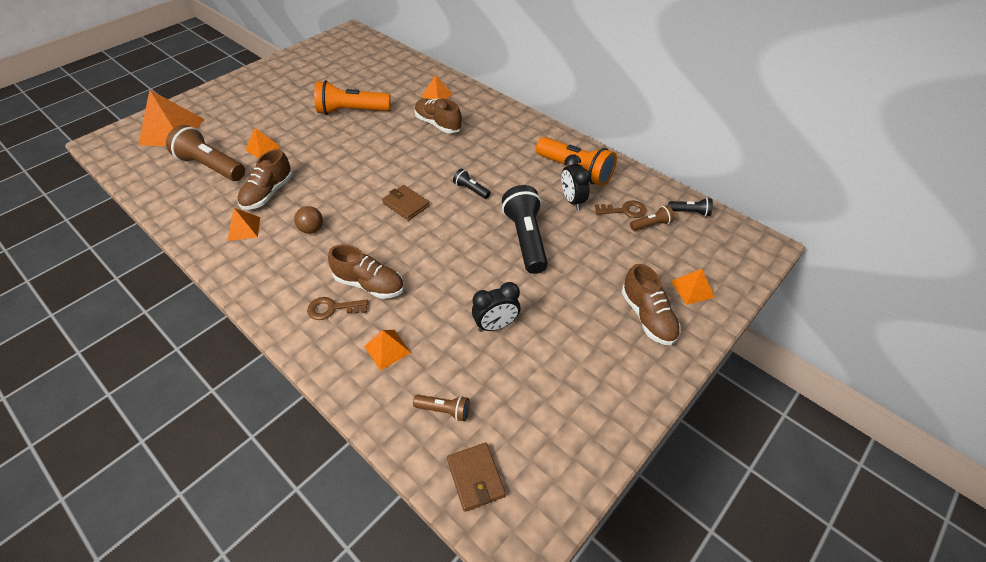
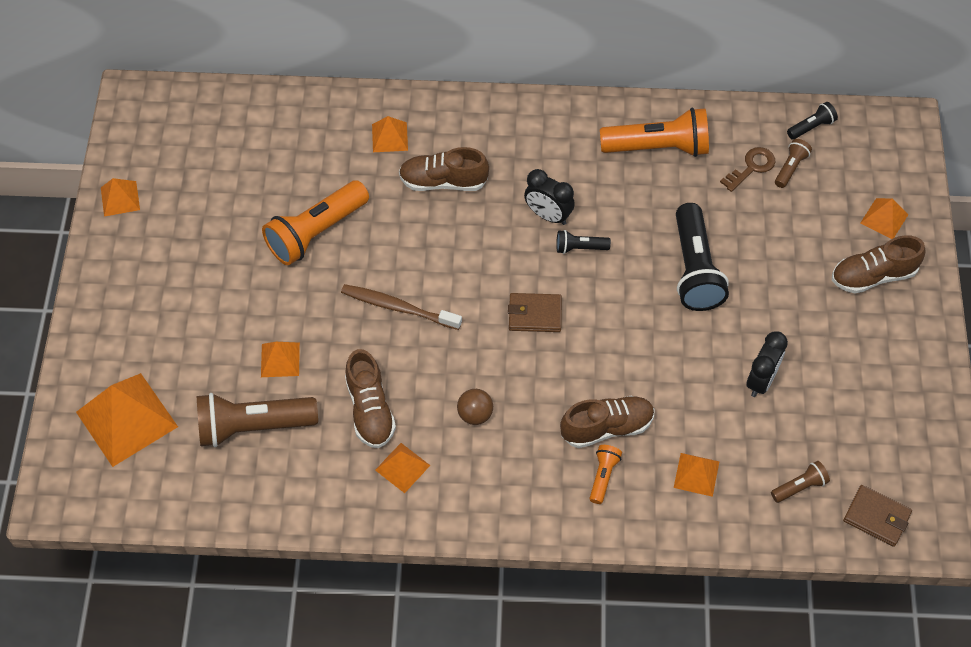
camera: 40 degrees left, 10 degrees up
brown key [307,297,368,320] -> orange flashlight [590,445,622,504]
black flashlight [502,185,548,274] -> black flashlight turned 135 degrees counterclockwise [676,203,729,311]
black clock [562,154,591,210] -> black clock moved to [524,169,575,225]
brown shoe [622,264,681,345] -> brown shoe turned 135 degrees clockwise [832,235,926,294]
none -> orange pyramid [101,178,140,217]
none -> brown toothbrush [341,284,462,330]

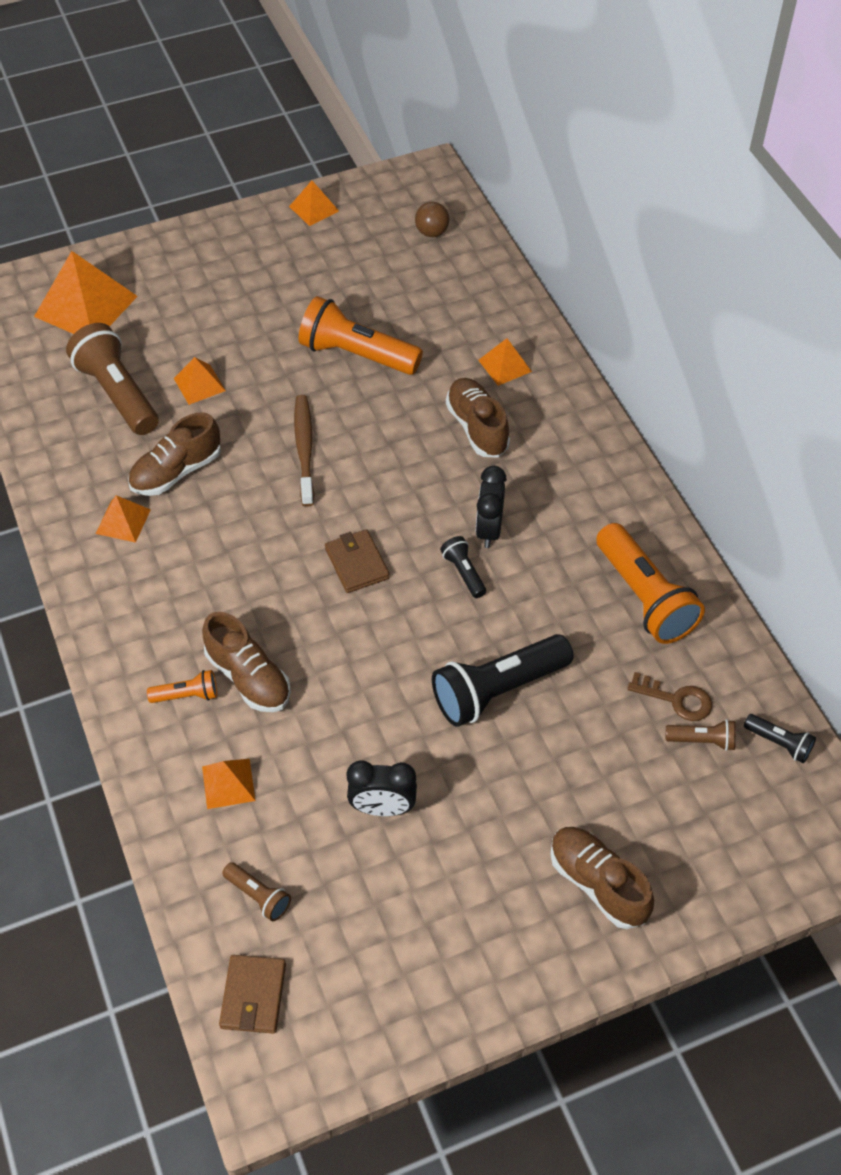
camera: 65 degrees right, 5 degrees down
brown ball [457,389,493,425] -> brown ball moved to [415,202,449,237]
orange pyramid [861,198,909,239] -> none

